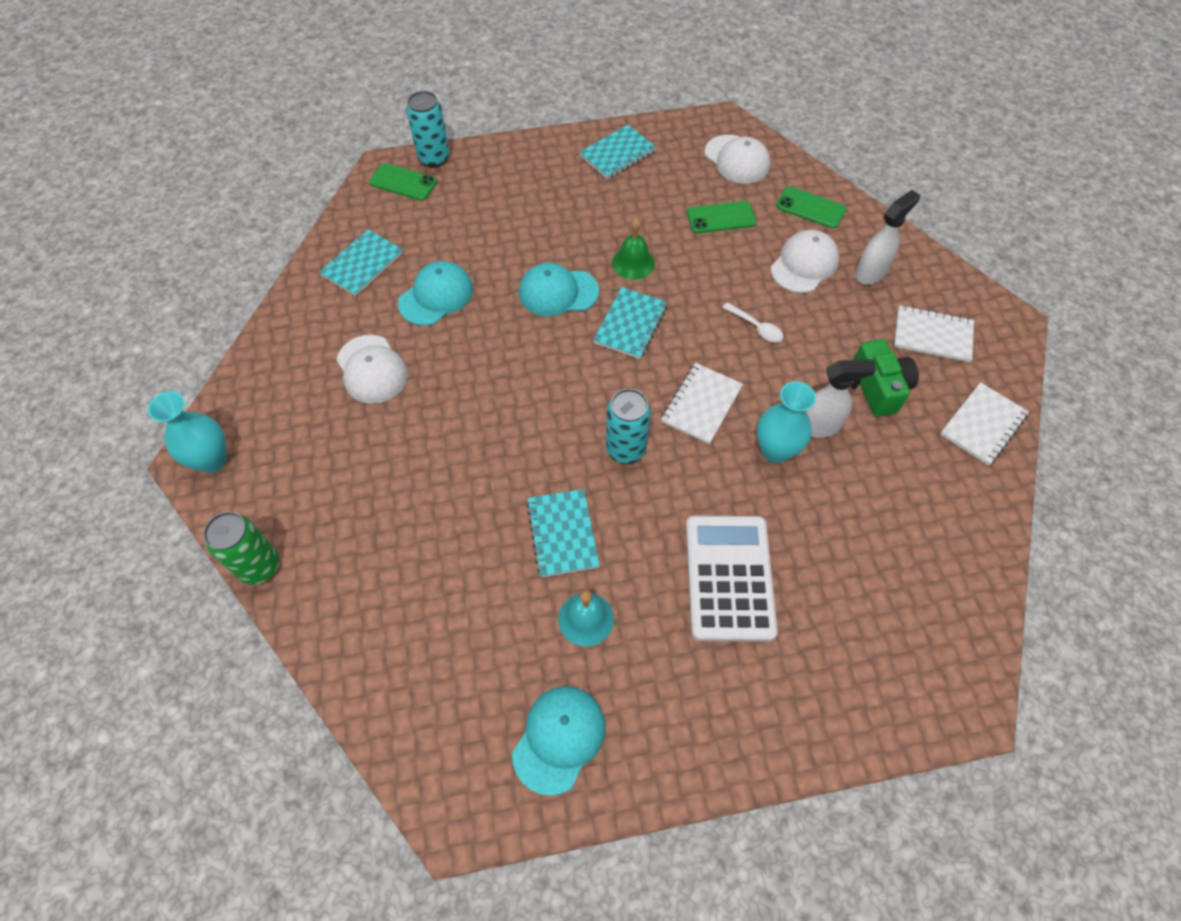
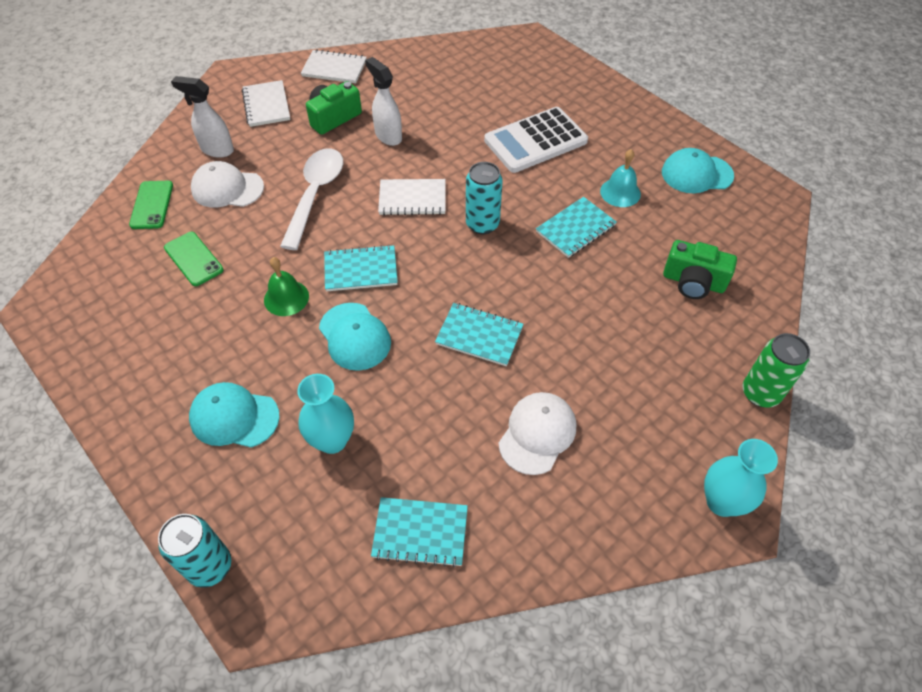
camera: 120 degrees left, 5 degrees down
green phone [369,163,437,201] -> none
turquoise cap [398,261,473,326] -> turquoise cap moved to [189,382,280,447]
turquoise notebook [579,125,657,179] -> turquoise notebook moved to [435,303,523,366]
white cap [704,135,771,184] -> none
white spoon [722,302,783,342] -> white spoon [280,148,343,250], size x2.14
turquoise vase [757,381,816,463] -> turquoise vase moved to [297,374,354,454]
none -> green camera [663,240,737,299]

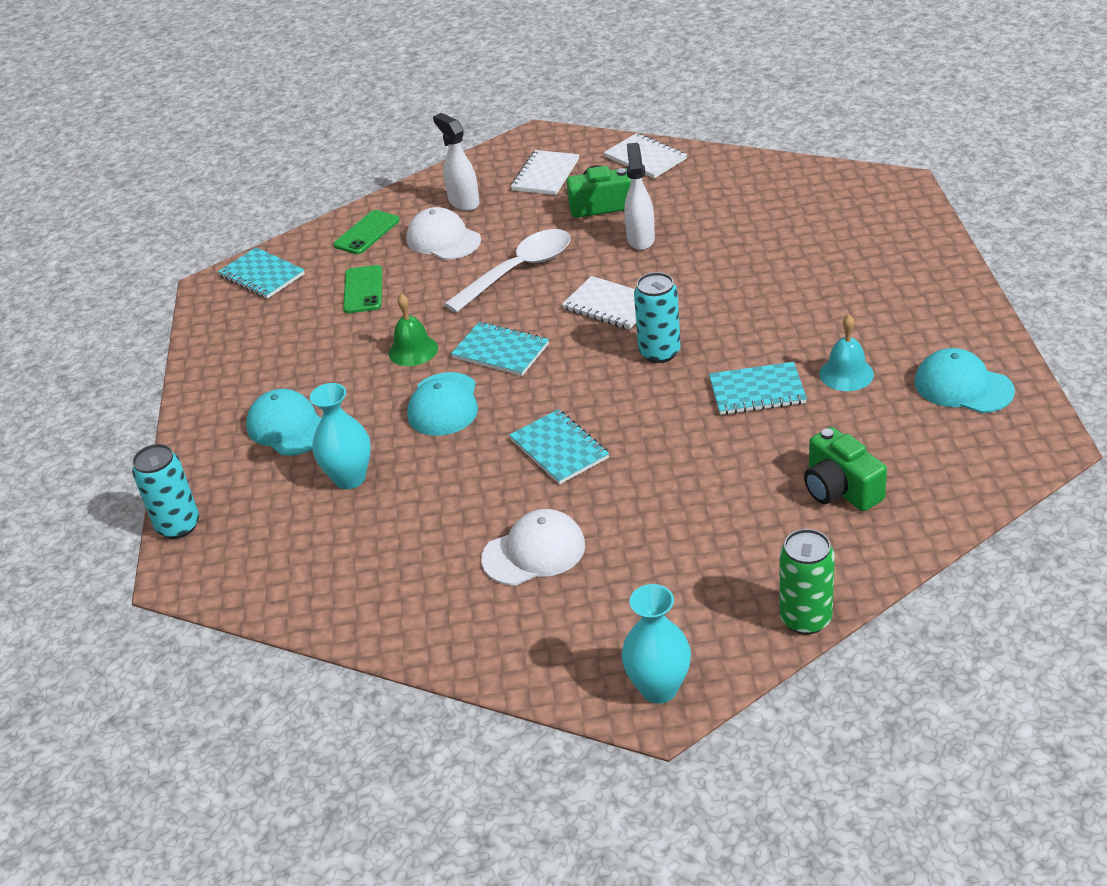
camera: 40 degrees right, 15 degrees down
turquoise notebook [371,497,468,567] -> turquoise notebook moved to [218,247,305,299]
white calculator [484,107,588,173] -> none

